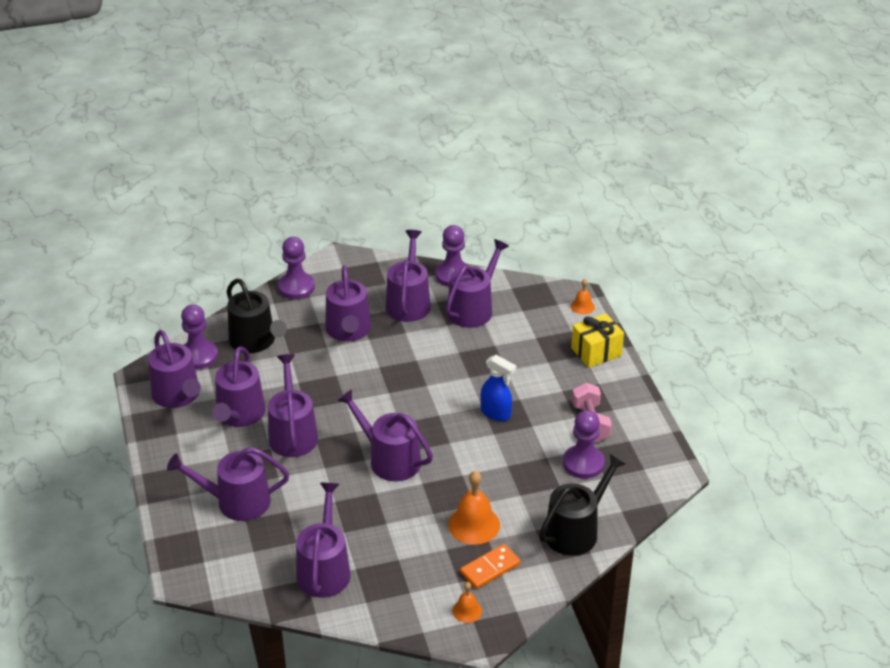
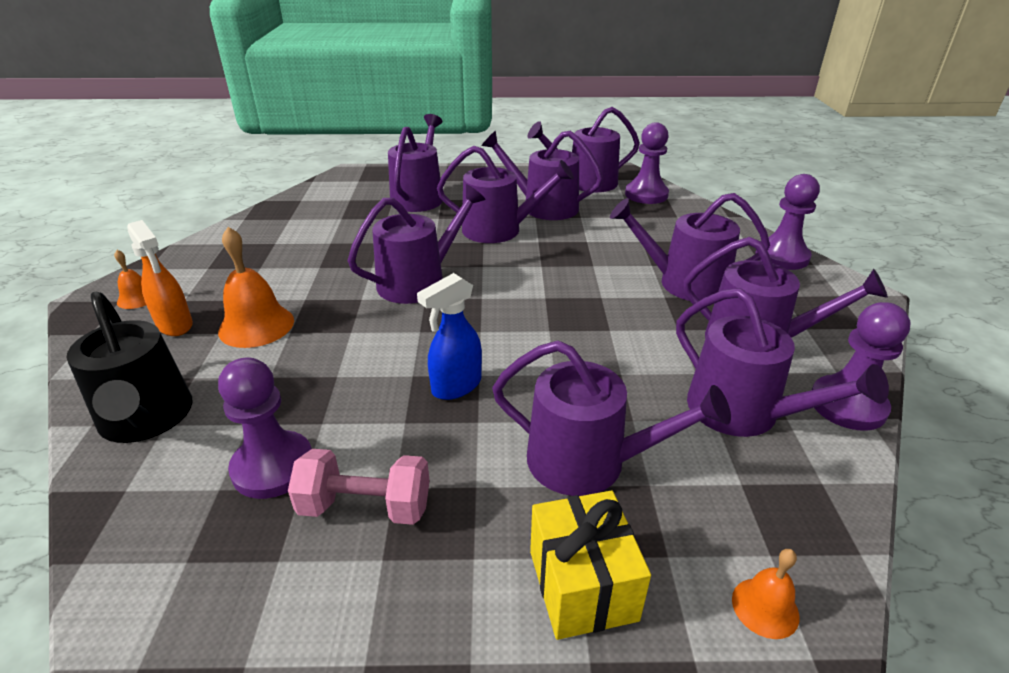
camera: 105 degrees right, 5 degrees down
black watering can [227,279,287,353] -> none
purple watering can [296,483,351,598] -> purple watering can moved to [492,340,731,496]
orange domino [460,544,520,589] -> orange spray bottle [127,220,193,336]

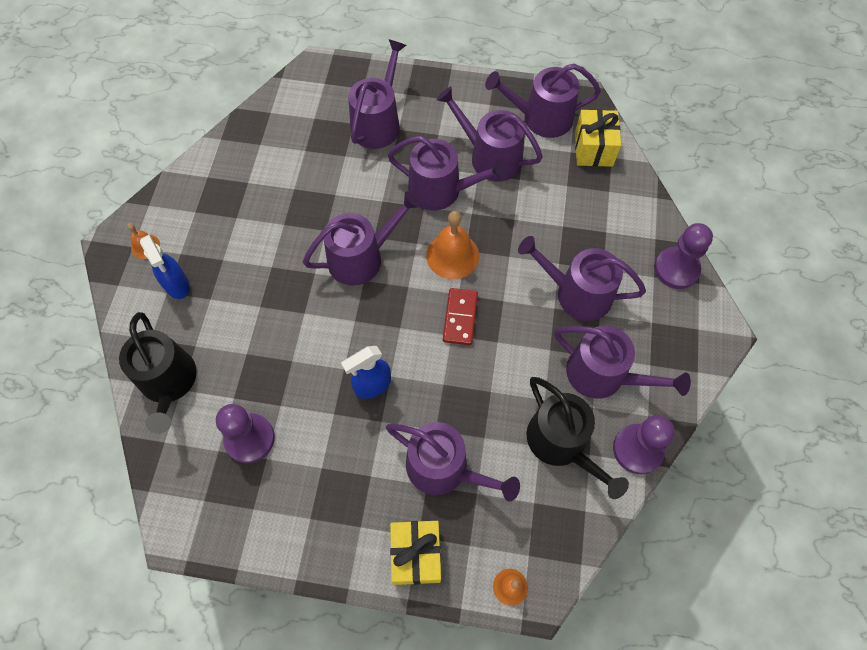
camera: 10 degrees right, 30 degrees up
orange spray bottle [127,220,193,336] -> blue spray bottle [140,234,190,299]
orange bell [218,227,294,348] -> orange bell moved to [426,211,479,279]
pink dumbbell [288,449,430,525] -> none
purple pawn [625,122,669,204] -> yellow gift [575,109,621,167]
purple watering can [676,288,889,437] -> black watering can [527,377,629,499]
none -> red domino [443,288,478,345]

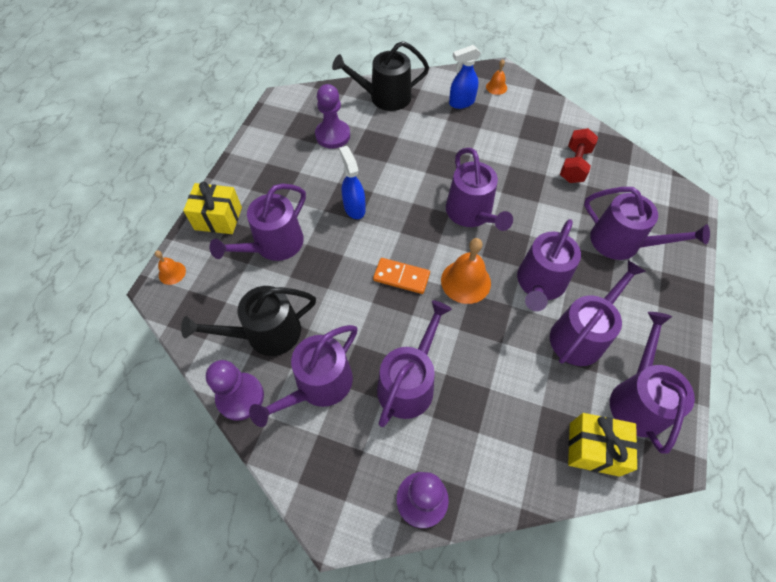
camera: 100 degrees right, 5 degrees down
red domino [443,288,478,345] -> orange domino [373,258,430,294]
none -> red dumbbell [560,128,598,183]

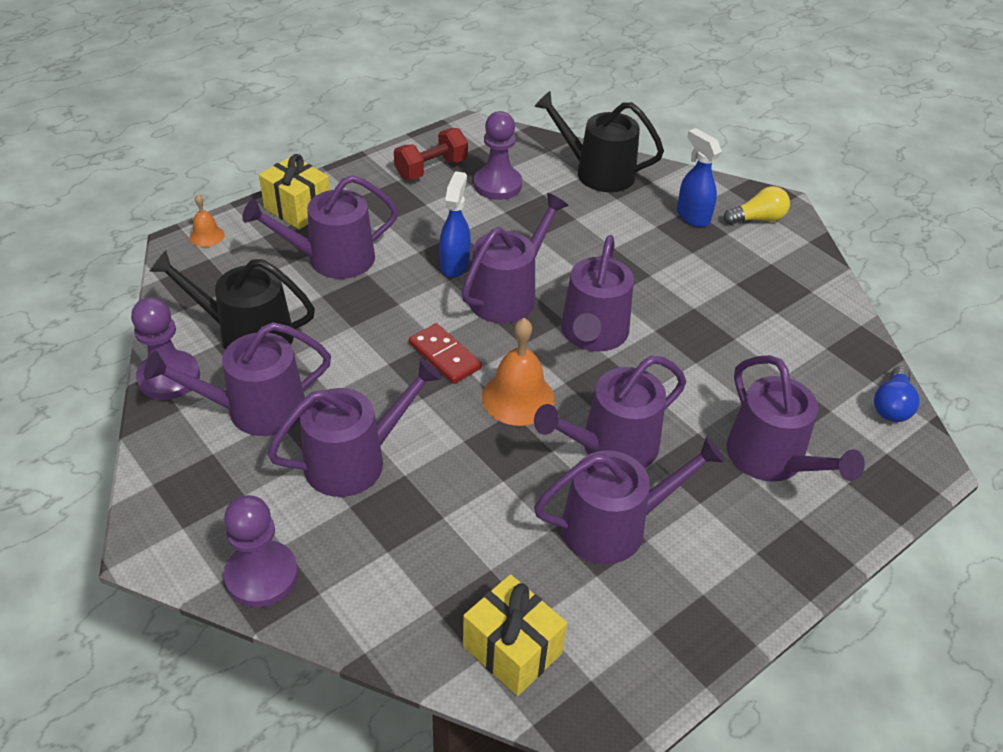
camera: 30 degrees right, 15 degrees down
orange domino [373,258,430,294] -> red domino [409,323,482,384]
blue spray bottle [449,45,481,109] -> blue spray bottle turned 45 degrees clockwise [677,128,722,227]
orange bell [486,59,507,95] -> yellow light bulb [724,186,790,225]
red dumbbell [560,128,598,183] -> red dumbbell moved to [394,128,468,180]
purple watering can [610,312,695,453] -> purple watering can moved to [461,193,568,323]
none -> blue light bulb [874,366,920,422]

